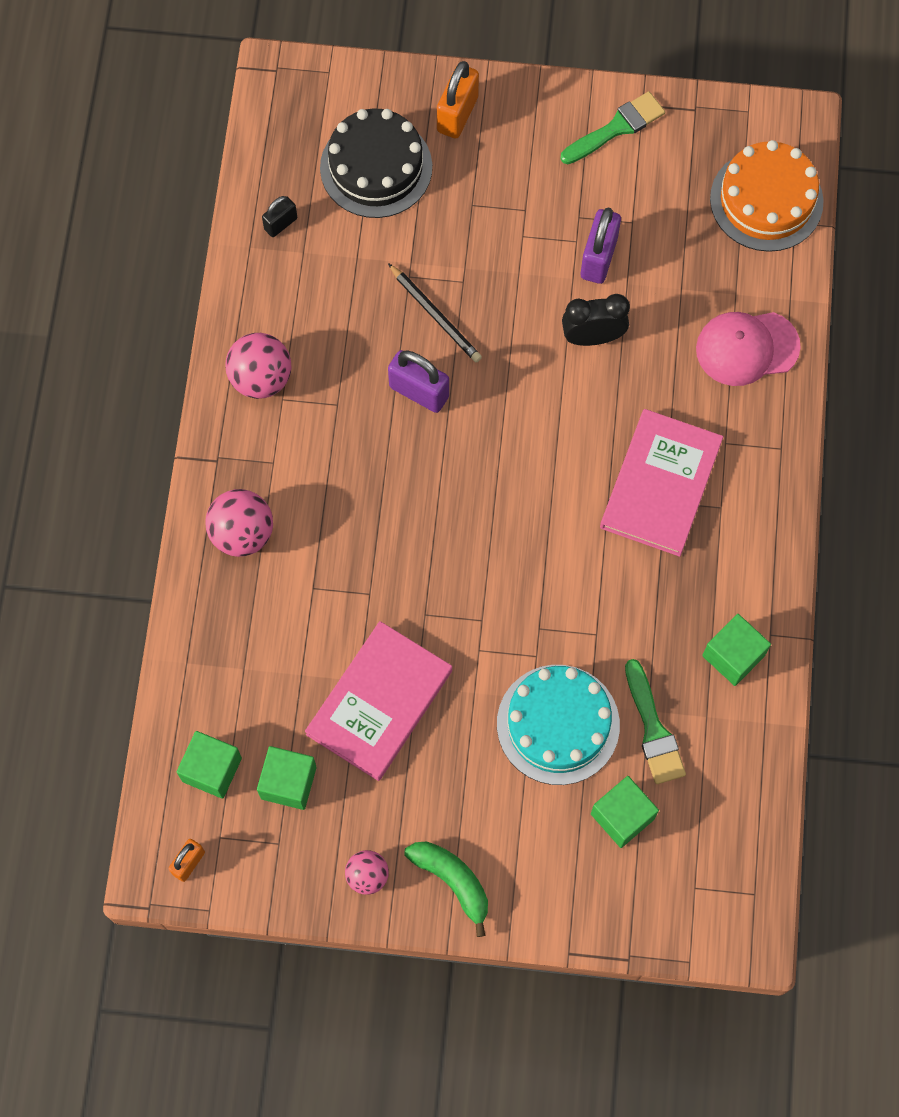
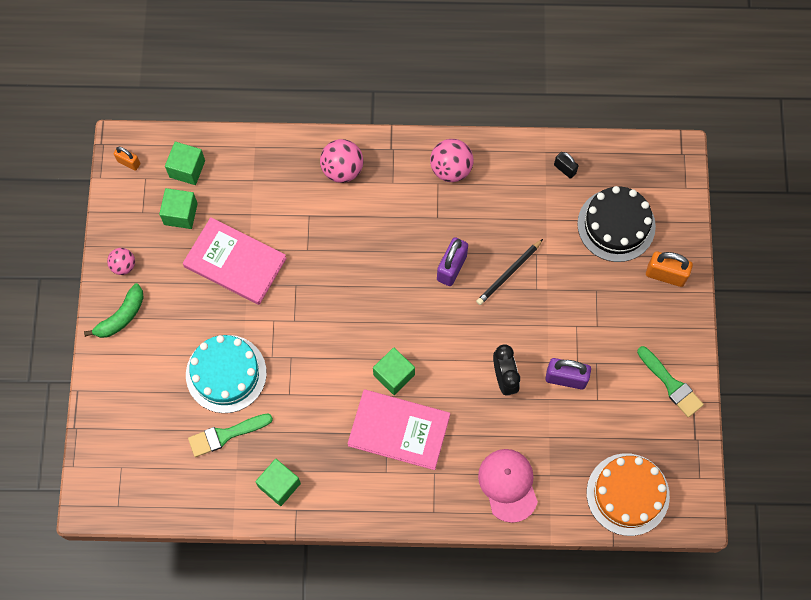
camera: 85 degrees right, 0 degrees up
green cube [591,776,659,848] -> green cube moved to [373,347,415,395]

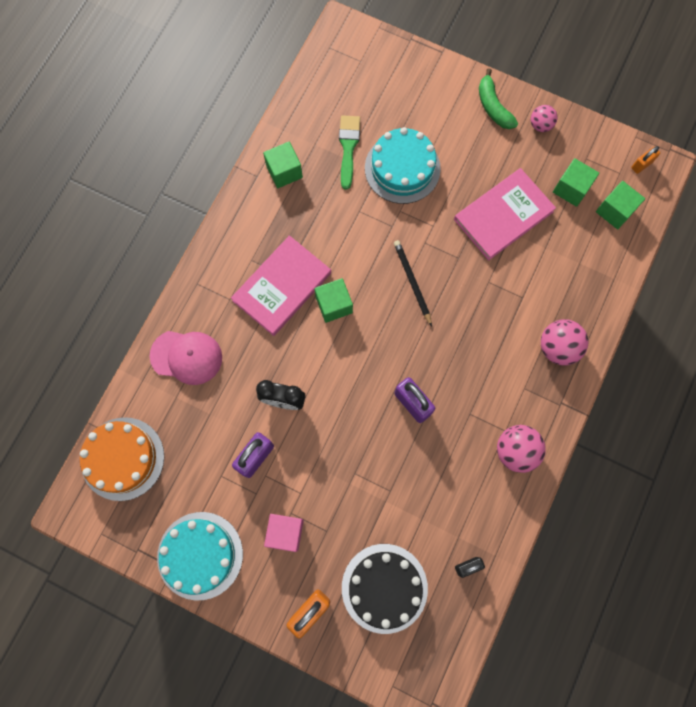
camera: 115 degrees right, 5 degrees up
black pencil [476,239,543,305] -> black pencil moved to [394,240,432,326]
green brush [637,346,704,417] -> turquoise cake [157,512,243,600]
none -> pink cube [264,514,304,552]

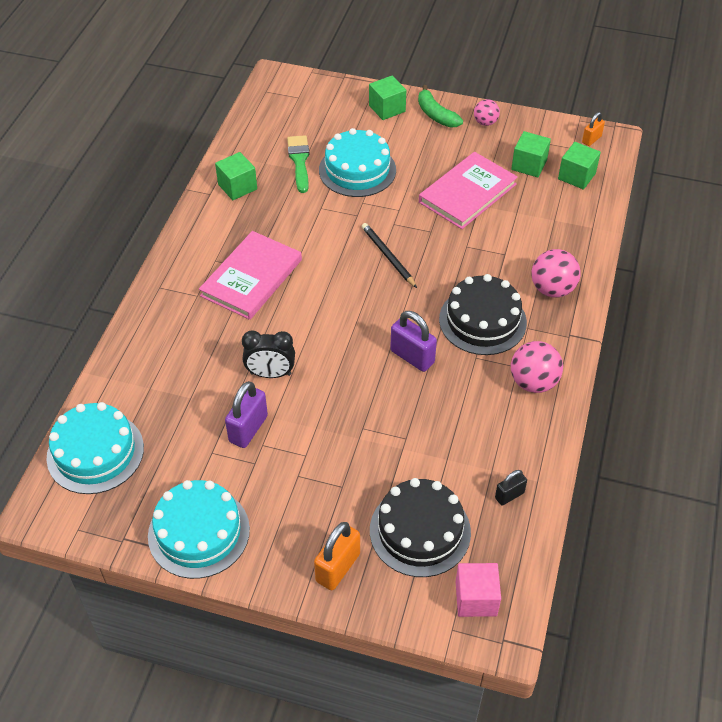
camera: 10 degrees left, 25 degrees down
orange cake [80,417,164,501] -> turquoise cake [46,402,144,494]
pink cap [150,331,222,385] -> none
pink cube [264,514,304,552] -> pink cube moved to [456,563,501,617]
green cube [314,278,353,323] -> green cube moved to [369,76,406,120]
none -> black cake [439,274,527,355]

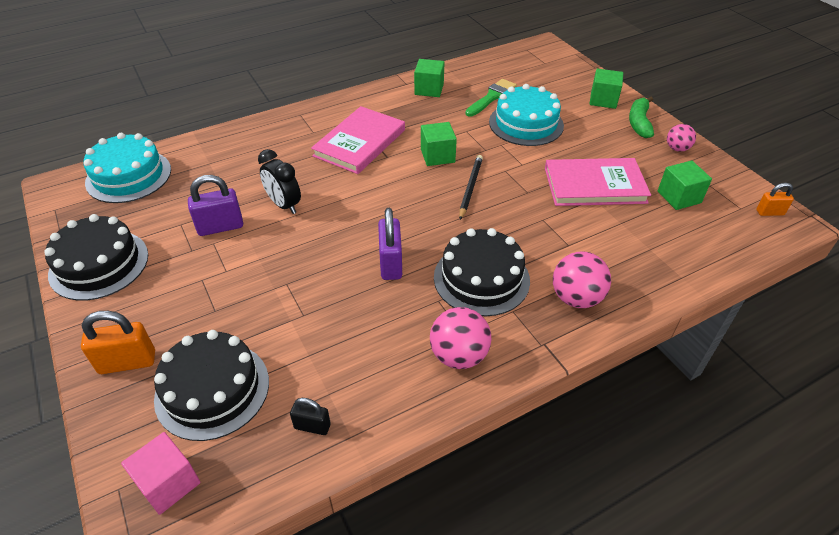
camera: 45 degrees right, 5 degrees down
turquoise cake [148,480,250,579] -> black cake [44,214,148,301]
pink book [199,231,302,320] -> pink book turned 45 degrees counterclockwise [311,106,405,174]
green cube [558,142,601,189] -> green cube moved to [421,122,457,166]

